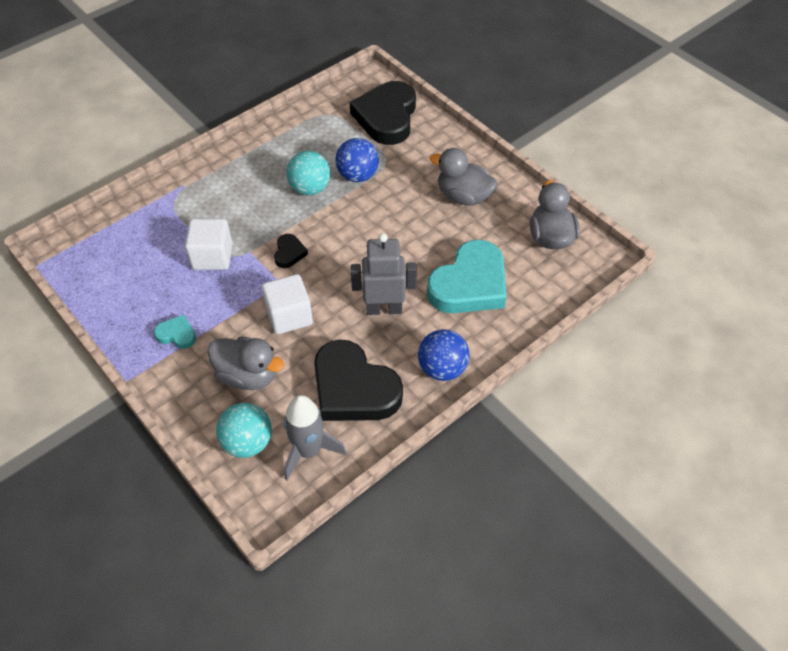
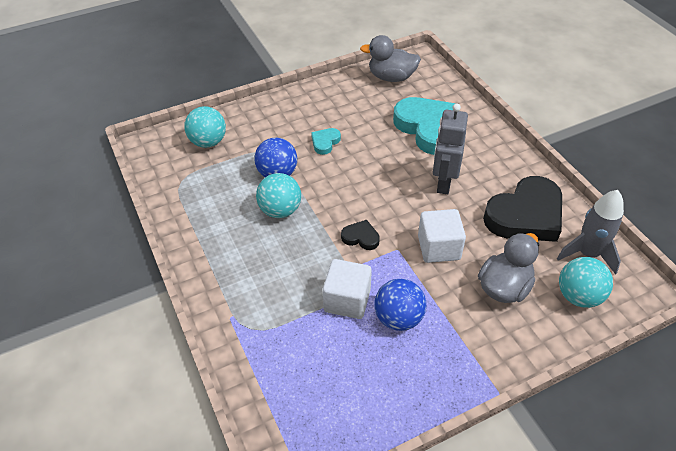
camera: 75 degrees left, 5 degrees down
turquoise heart [154,315,196,349] -> turquoise heart moved to [311,128,341,155]
black heart [350,81,416,145] -> turquoise ball [184,106,226,148]
blue ball [418,329,470,381] -> blue ball moved to [374,279,426,331]
grey duck [430,148,497,206] -> none

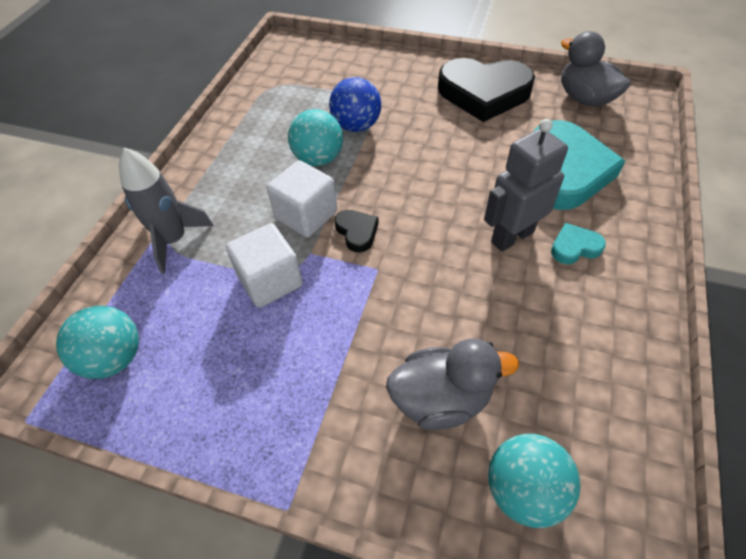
camera: 45 degrees right, 5 degrees up
turquoise ball [184,106,226,148] -> turquoise ball moved to [56,305,139,379]
turquoise heart [311,128,341,155] -> turquoise heart moved to [551,223,606,264]
blue ball [374,279,426,331] -> none
white cube [418,209,466,263] -> white cube moved to [267,160,337,237]
black heart [483,176,562,242] -> black heart moved to [438,58,535,122]
grey rocket [557,190,624,275] -> grey rocket moved to [119,148,214,274]

